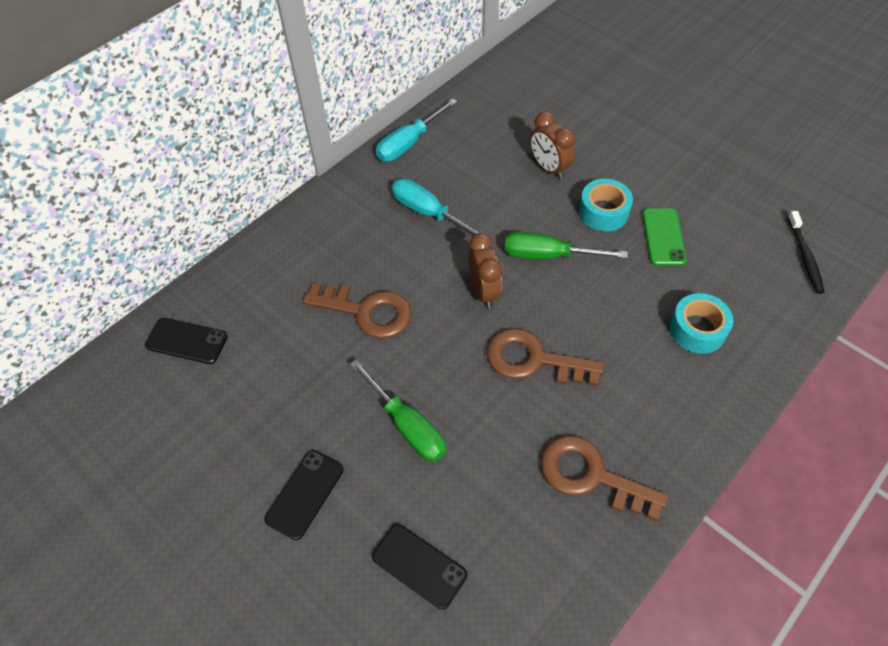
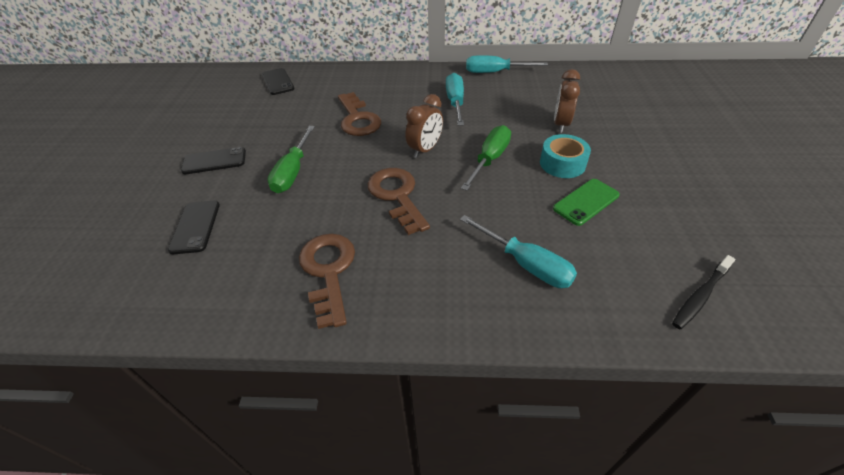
camera: 50 degrees right, 10 degrees down
green screwdriver [505,231,628,259] -> green screwdriver turned 60 degrees clockwise [461,125,511,191]
turquoise tape [669,293,733,354] -> turquoise screwdriver [460,215,577,288]

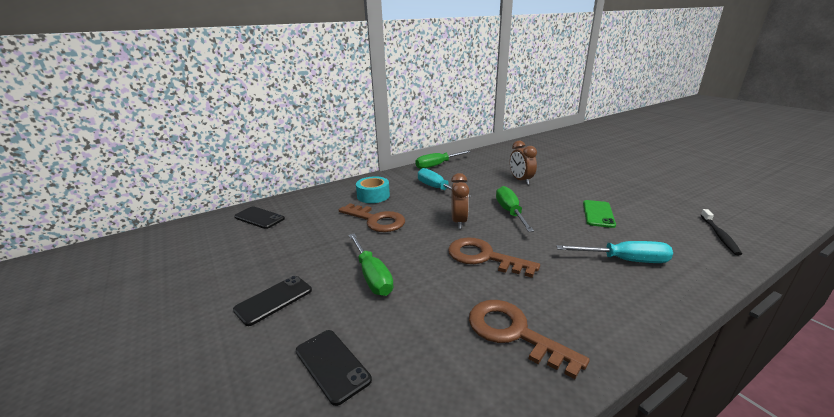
camera: 35 degrees left, 20 degrees down
turquoise screwdriver [466,55,548,73] -> green screwdriver [415,151,471,169]
turquoise tape [540,134,591,178] -> turquoise tape moved to [356,176,390,203]

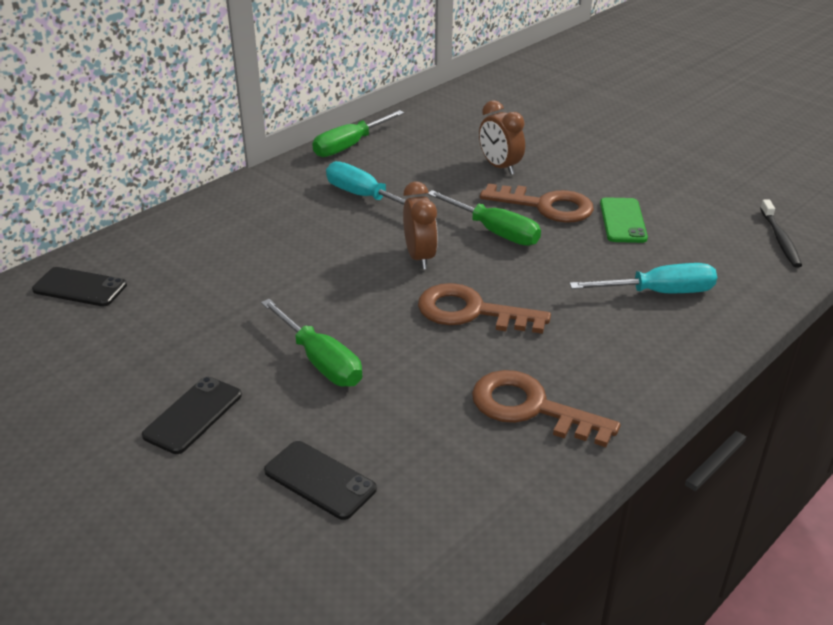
camera: 15 degrees left, 10 degrees up
brown key [339,203,405,232] -> brown key moved to [480,183,594,223]
turquoise tape [356,176,390,203] -> none
green screwdriver [496,186,534,232] -> green screwdriver turned 150 degrees clockwise [427,190,541,246]

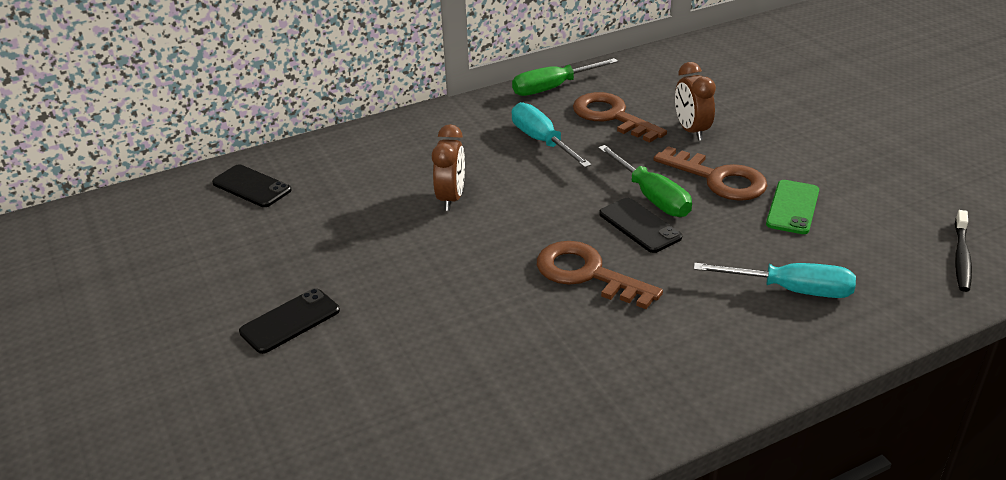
camera: 20 degrees right, 0 degrees up
green screwdriver [261,299,362,387] -> none
black phone [264,441,377,520] -> black phone moved to [599,198,682,253]
brown clock [403,181,438,270] -> brown clock moved to [432,124,465,211]
brown key [472,370,621,447] -> brown key moved to [573,92,667,143]

